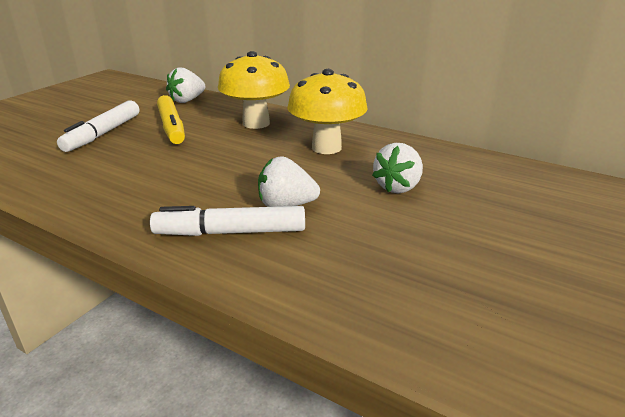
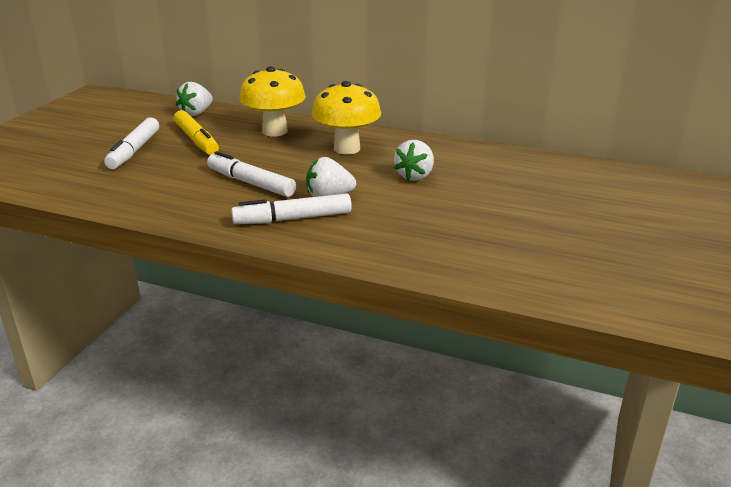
camera: 10 degrees left, 0 degrees up
none -> white marker [207,151,296,197]

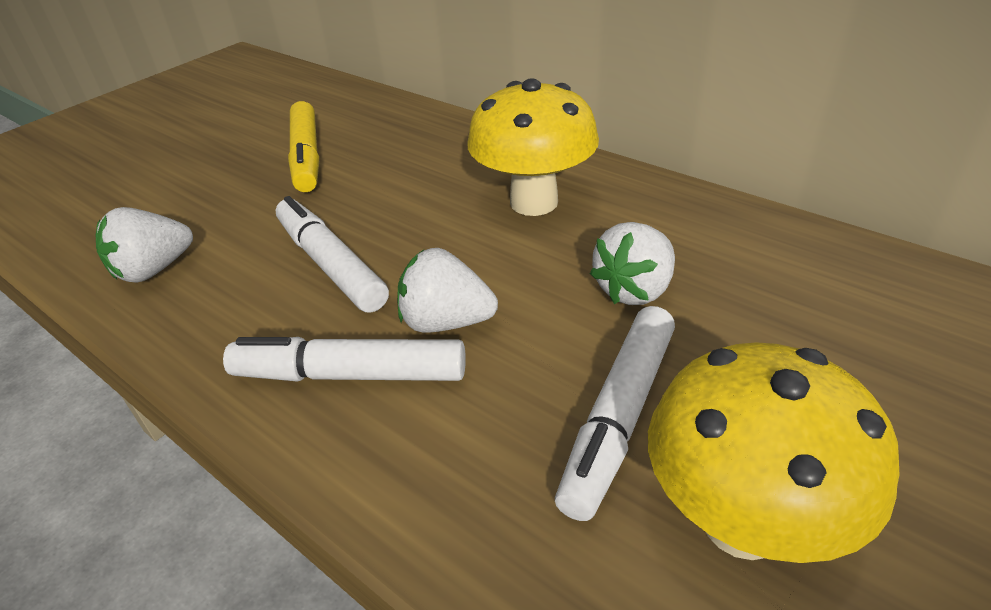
camera: 20 degrees right, 10 degrees up
white marker [104,117,159,169] -> white marker moved to [555,306,675,521]
white strawberry [176,82,213,116] -> white strawberry moved to [96,207,193,283]
yellow mushroom [239,66,306,137] -> yellow mushroom moved to [648,342,900,563]

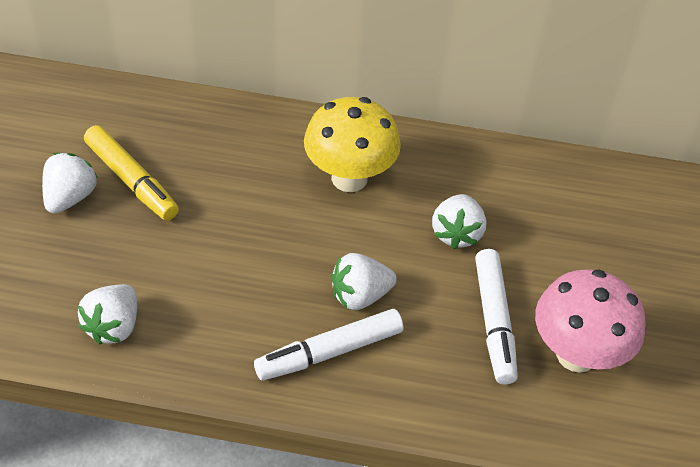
camera: 35 degrees left, 10 degrees up
white marker [276,196,389,313] -> none
yellow mushroom [648,342,900,563] -> pink mushroom [535,269,646,373]
none -> white strawberry [42,153,98,214]

